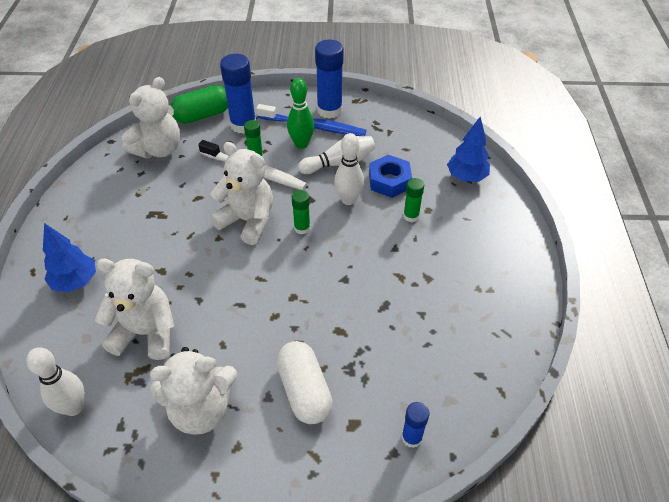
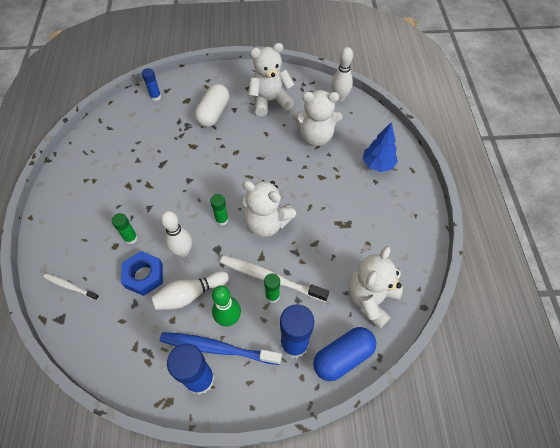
camera: 175 degrees right, 10 degrees up
green capsule [170,85,228,124] -> blue capsule [313,327,376,381]
white capsule [276,341,333,424] -> white capsule turned 45 degrees clockwise [195,84,229,127]
blue tree [447,117,490,182] -> white toothbrush [43,273,99,301]

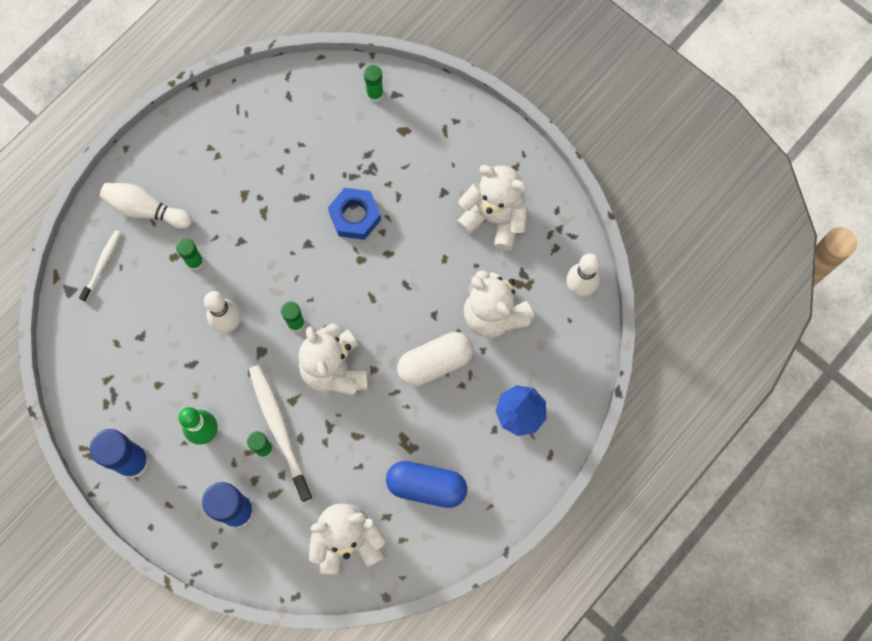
camera: 45 degrees right, 15 degrees up
white toothbrush [43,273,99,301] -> white toothbrush turned 45 degrees clockwise [79,230,121,302]
blue nut [121,251,163,296] -> blue nut moved to [328,188,381,240]
blue glue stick [142,68,161,101] -> green glue stick [364,65,384,102]
white bowling pin [151,271,229,310] -> white bowling pin moved to [100,183,192,229]
blue toothbrush [160,332,282,365] -> none
white capsule [195,84,229,127] -> white capsule moved to [397,332,473,386]
blue capsule [313,327,376,381] -> blue capsule moved to [386,461,467,508]

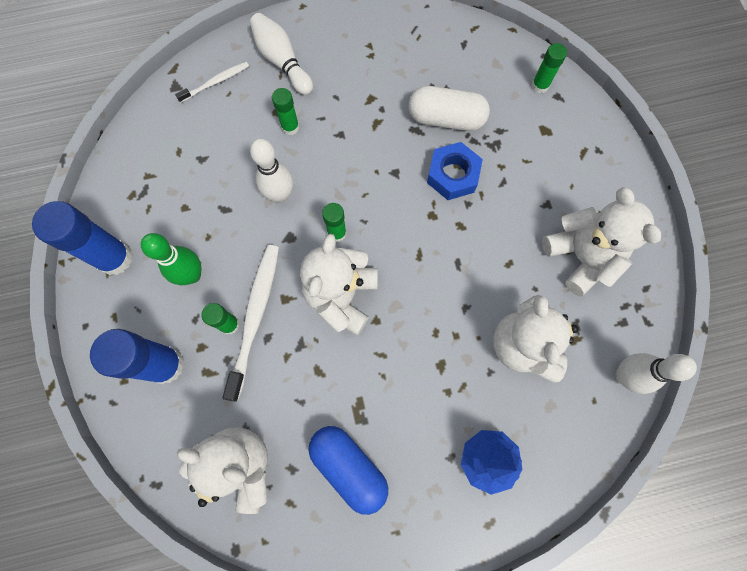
camera: 35 degrees right, 0 degrees up
white capsule [397,332,473,386] -> white capsule moved to [409,86,490,131]

